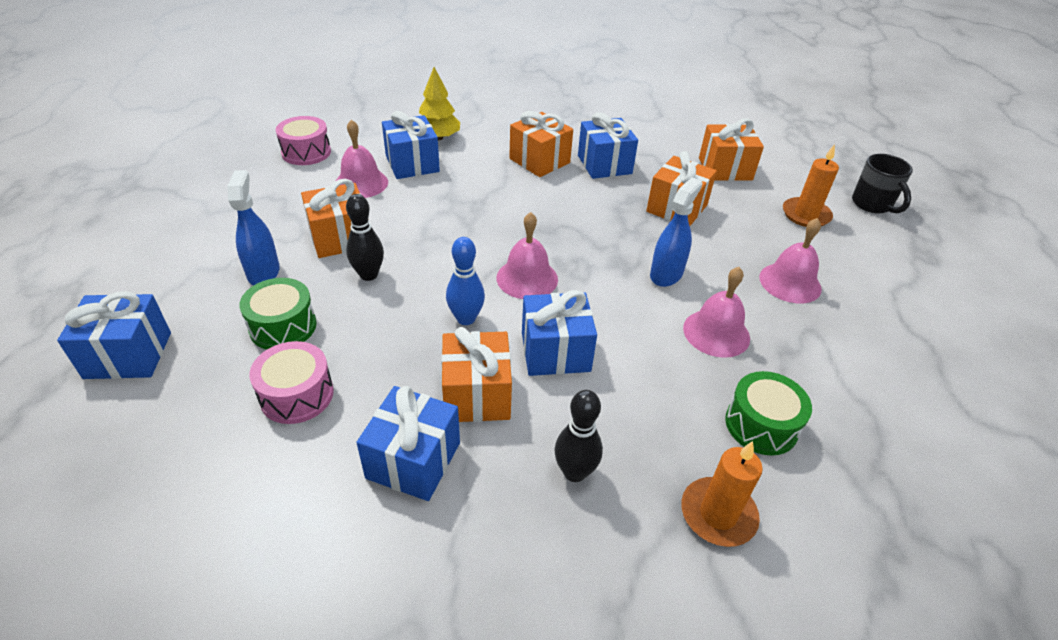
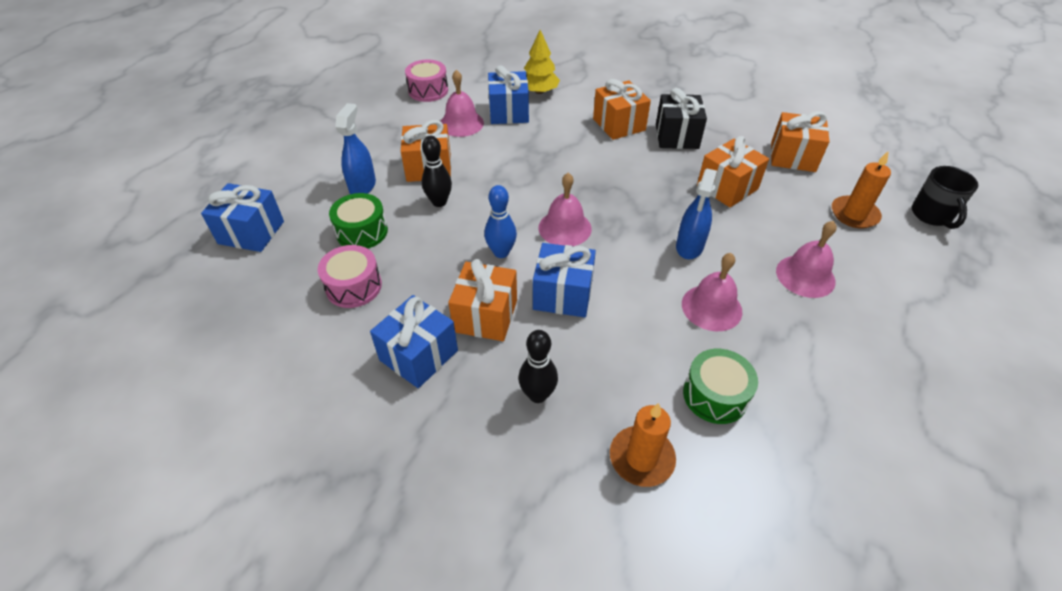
camera: 20 degrees right, 5 degrees up
blue gift [578,112,638,179] -> black gift [656,88,707,149]
blue spray bottle [650,177,703,287] -> blue spray bottle turned 150 degrees clockwise [676,168,717,259]

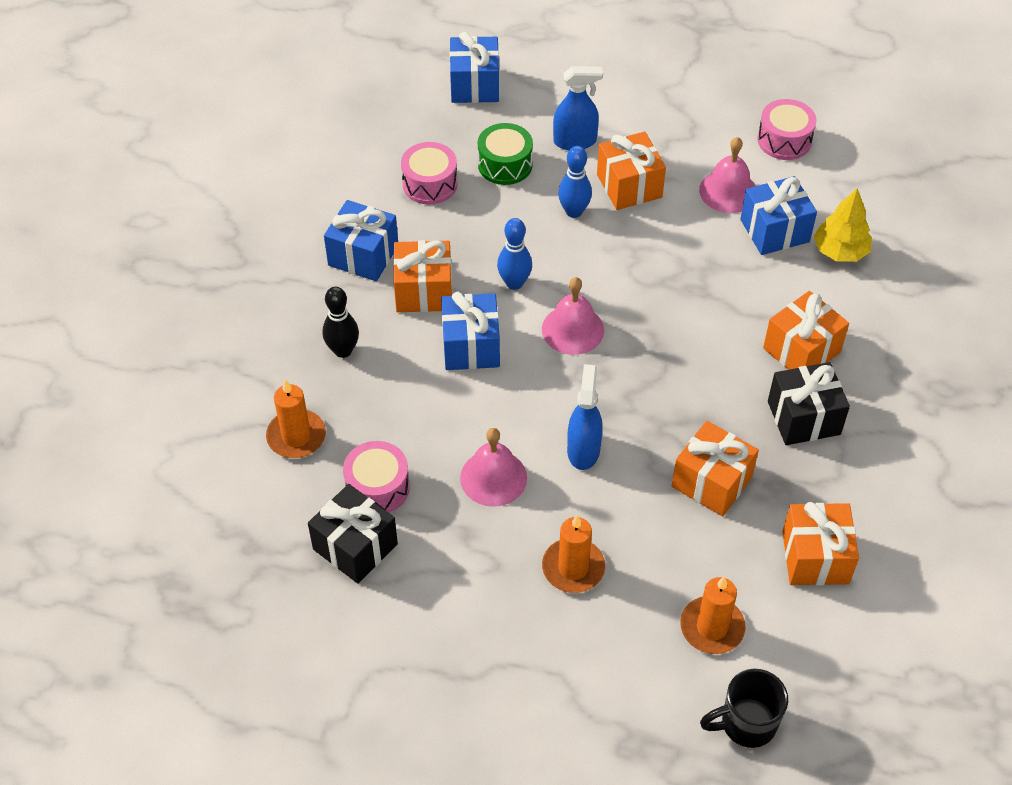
camera: 75 degrees right, 5 degrees up
black bowling pin [422,136,452,207] -> blue bowling pin [558,146,592,218]
blue spray bottle [676,168,717,259] -> blue spray bottle turned 90 degrees clockwise [567,364,603,470]
green drum [683,349,758,424] -> pink drum [343,441,410,513]
pink bell [776,221,837,298] -> orange candle [542,515,605,593]
none -> black gift [308,484,398,584]

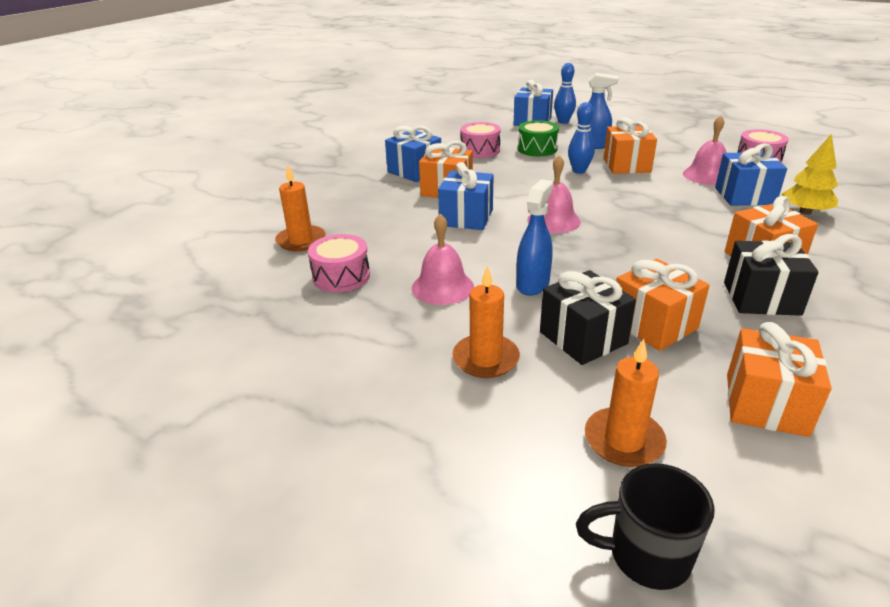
camera: 20 degrees right, 20 degrees down
black gift [308,484,398,584] -> black gift moved to [540,270,636,365]
black bowling pin [322,287,359,358] -> none
blue bowling pin [497,218,532,290] -> blue bowling pin moved to [554,63,576,124]

